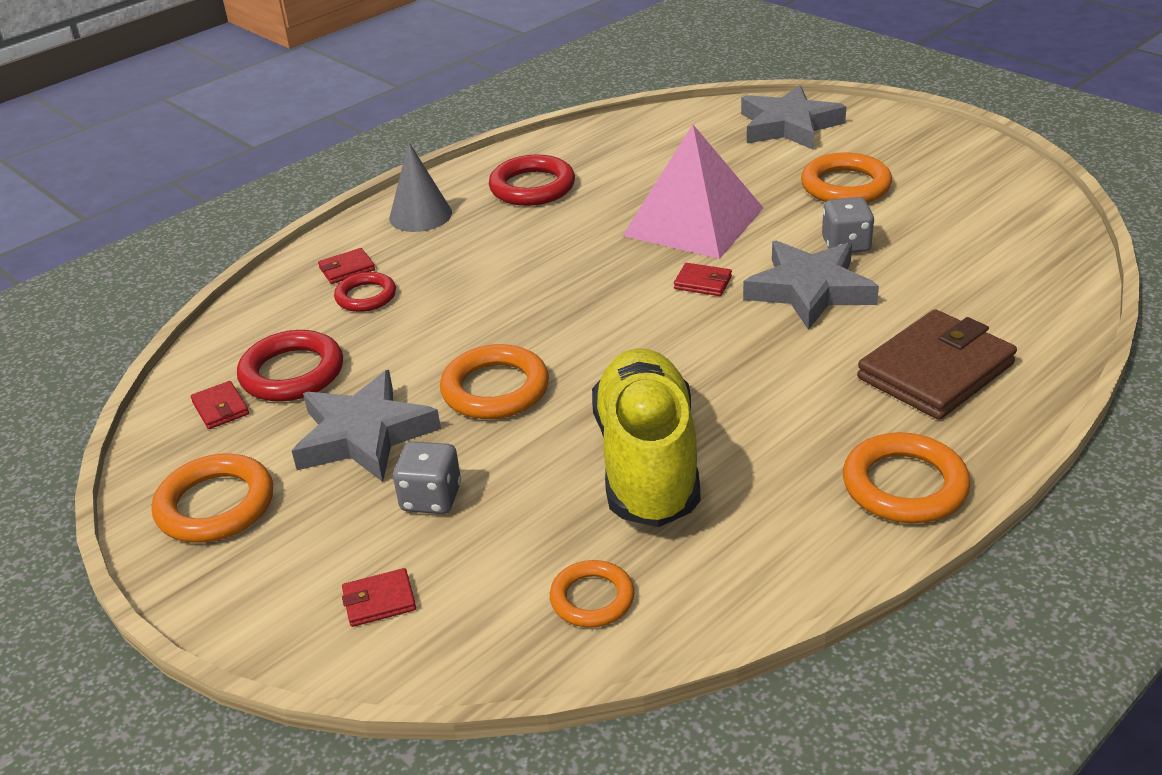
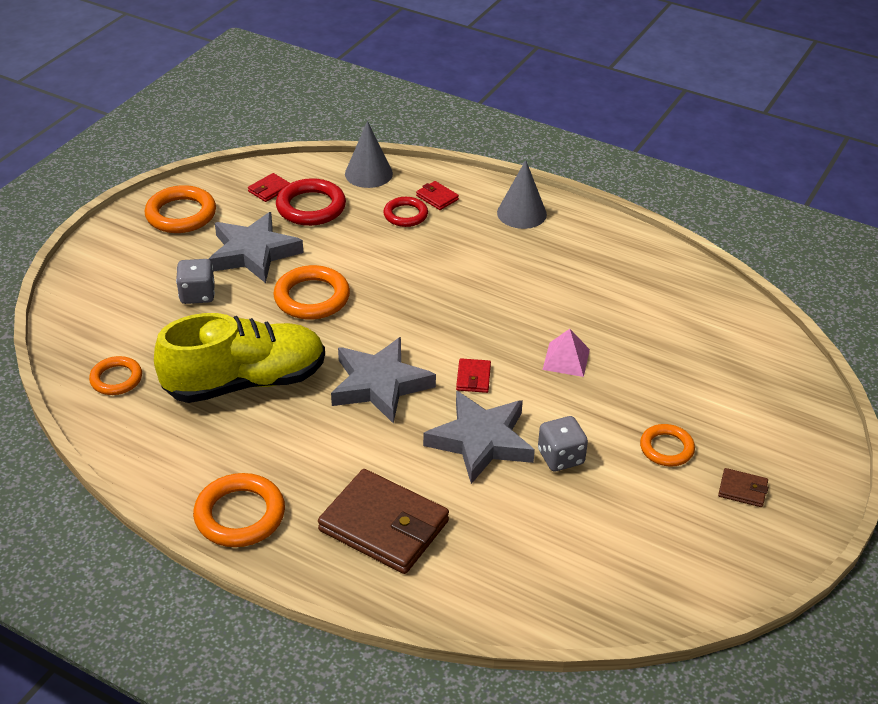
camera: 70 degrees right, 5 degrees up
red wallet [342,568,416,627] -> none
red ring [489,154,575,206] -> none
pink pyramid [622,124,763,259] -> pink pyramid [543,329,590,377], size x0.45
grey star [741,85,846,150] -> grey star moved to [331,337,436,424]
orange ring [801,152,892,203] -> orange ring [640,424,695,467], size x0.64
none -> grey cone [345,121,393,188]
none -> brown wallet [718,468,768,507]

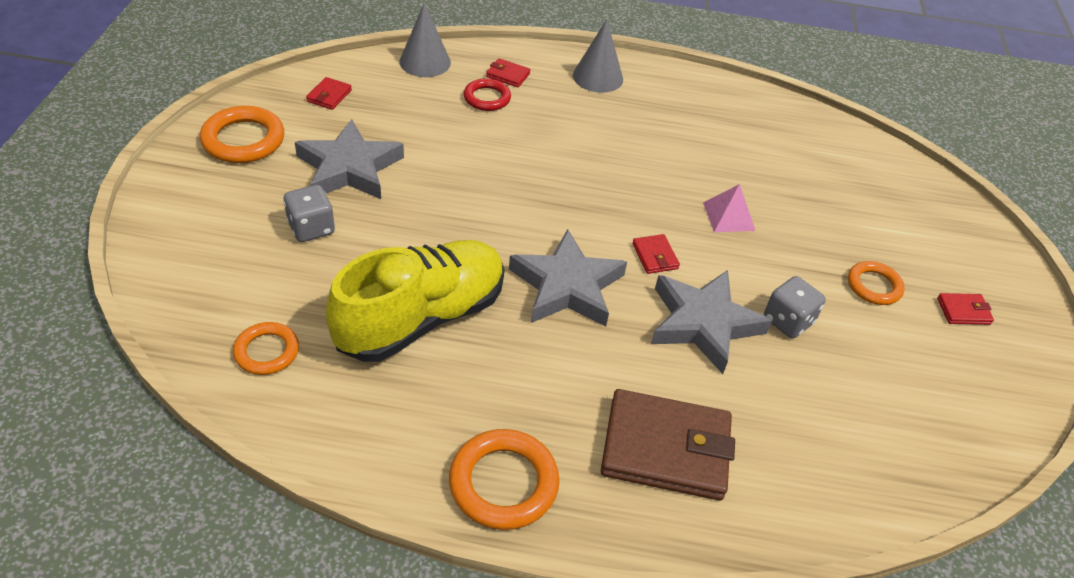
camera: 25 degrees left, 5 degrees up
orange ring [273,265,350,319] -> none
red ring [276,178,346,226] -> none
brown wallet [718,468,768,507] -> red wallet [937,293,994,325]

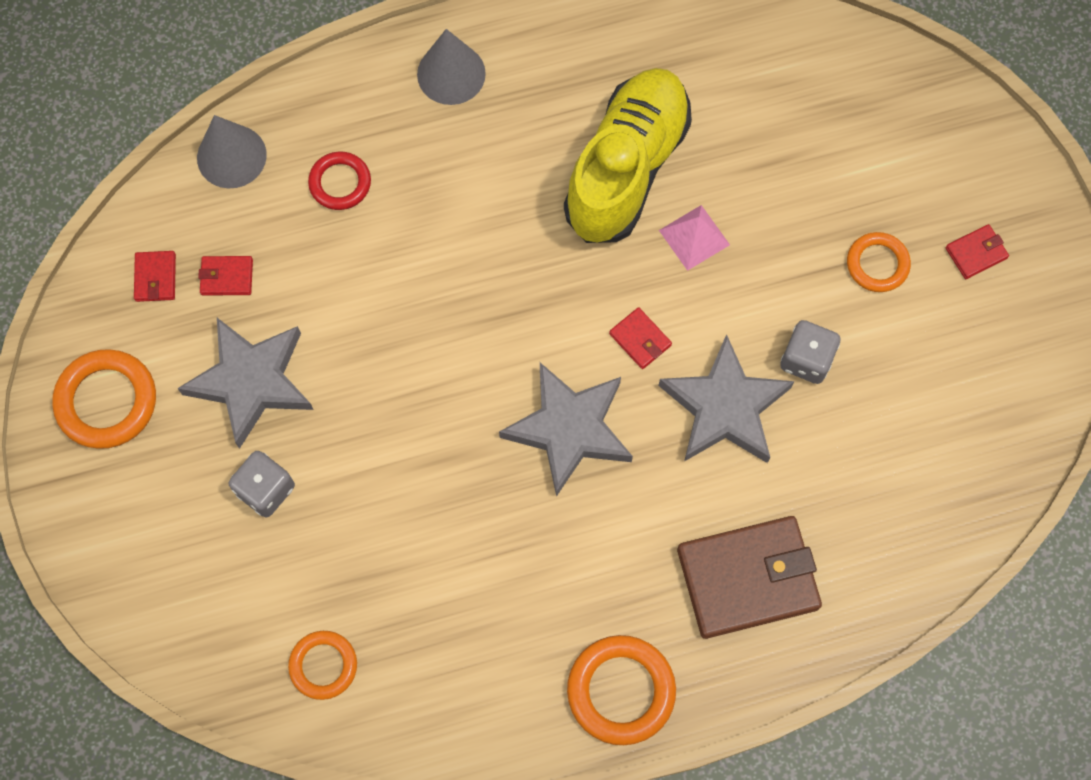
camera: 20 degrees left, 25 degrees up
yellow shoe [326,240,504,362] -> yellow shoe moved to [564,68,692,243]
red wallet [486,58,531,87] -> red wallet moved to [198,256,253,296]

